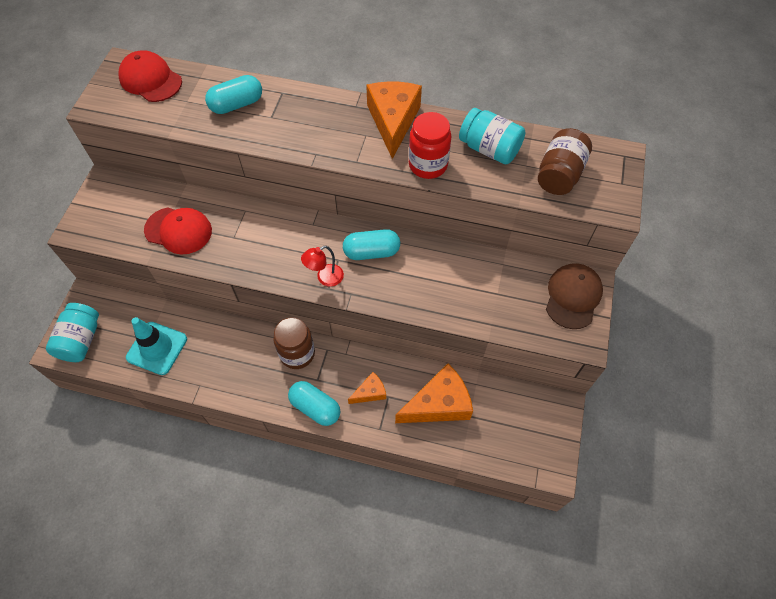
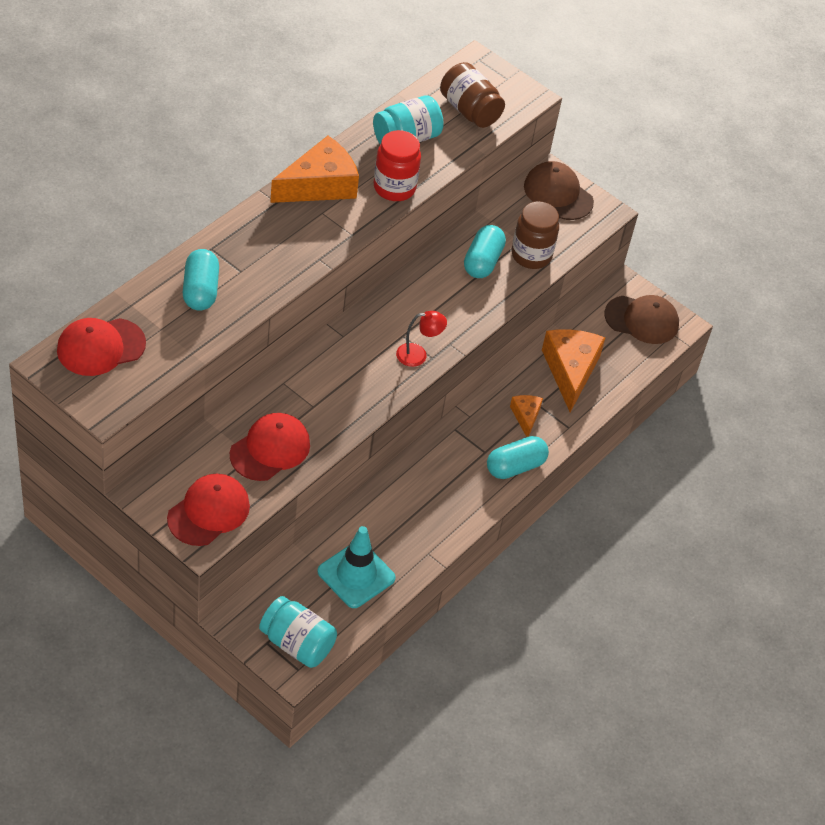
camera: 70 degrees left, 10 degrees down
brown jar [273,317,315,369] -> brown jar moved to [512,201,559,269]
red lamp [301,246,344,287] -> red lamp turned 90 degrees counterclockwise [396,311,447,367]
turquoise capsule [343,229,400,260] -> turquoise capsule moved to [464,225,506,278]
orange cheese [366,81,422,159] -> orange cheese turned 120 degrees clockwise [270,136,359,203]
none -> red cap [167,474,250,546]
none -> brown cap [604,295,679,344]

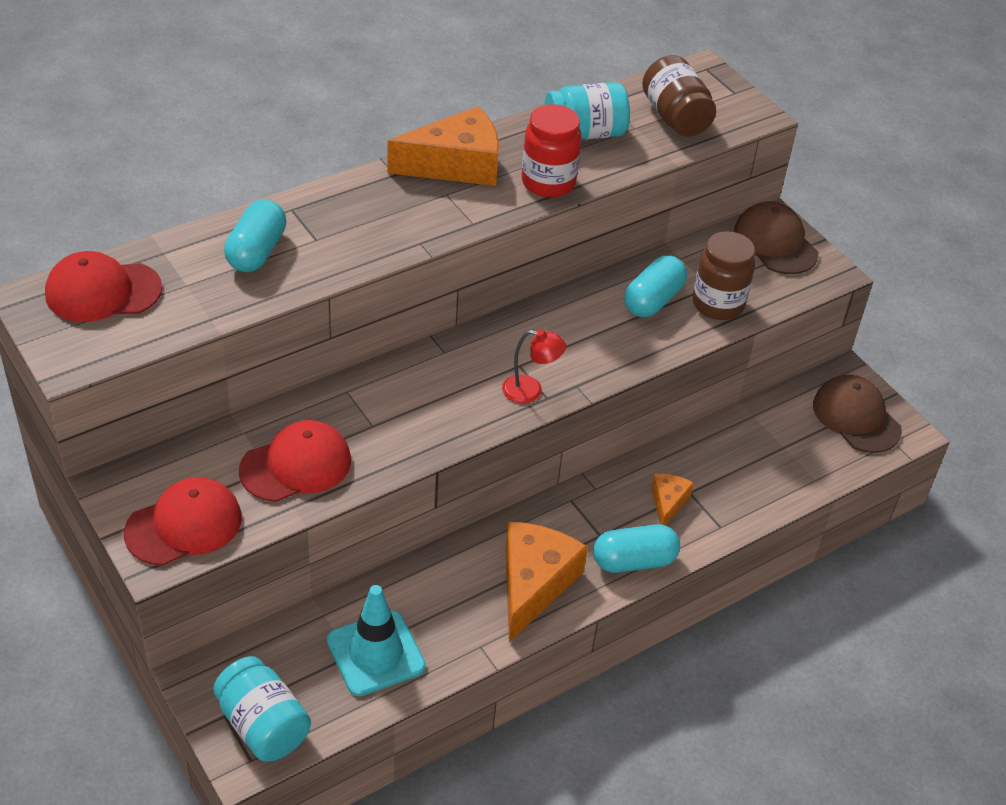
camera: 20 degrees right, 5 degrees down
orange cheese [542,329,605,412] -> orange cheese moved to [505,522,588,642]
brown cap [604,295,679,344] -> brown cap turned 150 degrees counterclockwise [813,375,902,453]

